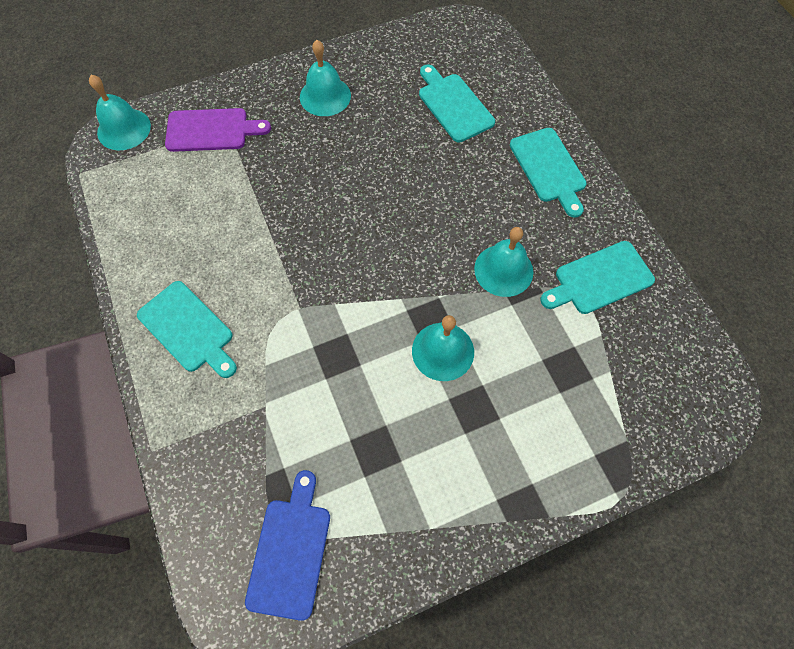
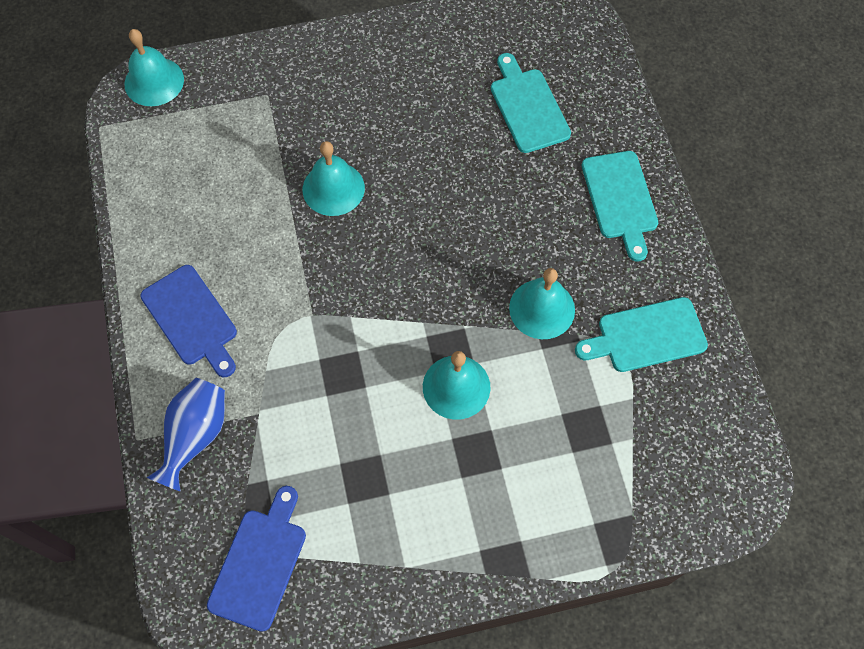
camera: 10 degrees right, 0 degrees up
turquoise cutting board [137,281,237,378] -> blue cutting board [140,265,237,377]
purple cutting board [165,108,271,152] -> none
turquoise bell [300,40,351,116] -> turquoise bell moved to [303,141,365,216]
none -> blue vase [147,378,225,492]

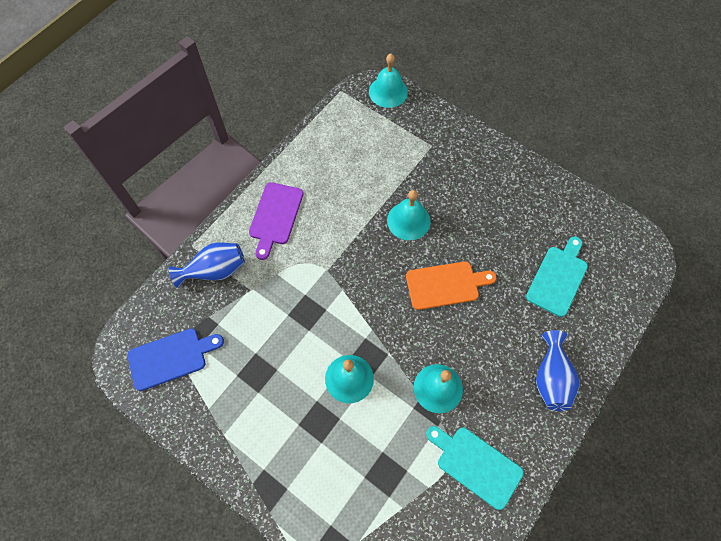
camera: 50 degrees right, 0 degrees up
blue cutting board [140,265,237,377] -> purple cutting board [249,182,303,260]
turquoise cutting board [582,151,658,261] -> blue vase [536,330,579,411]
none -> orange cutting board [406,261,496,310]

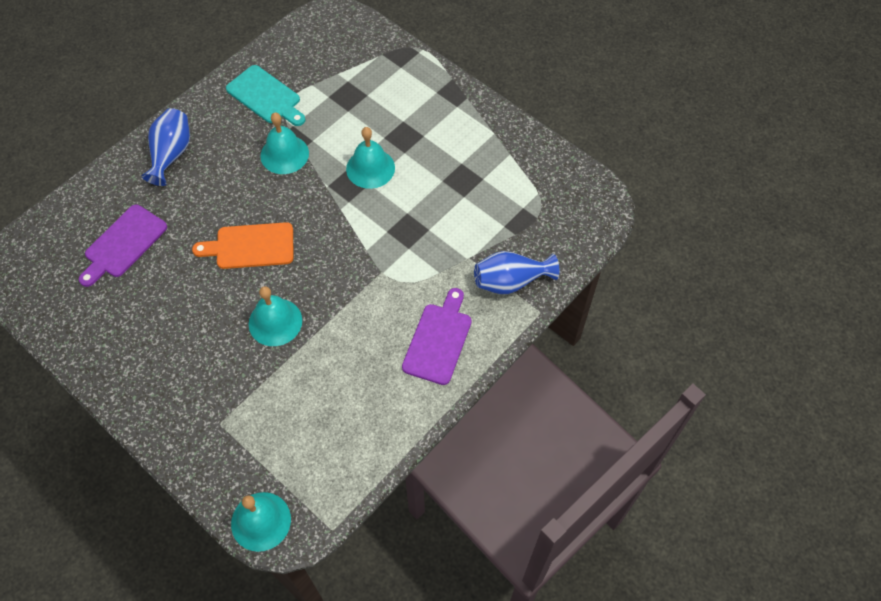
camera: 175 degrees left, 5 degrees down
blue cutting board [127,328,224,391] -> none
turquoise cutting board [526,236,588,317] -> purple cutting board [79,204,167,287]

